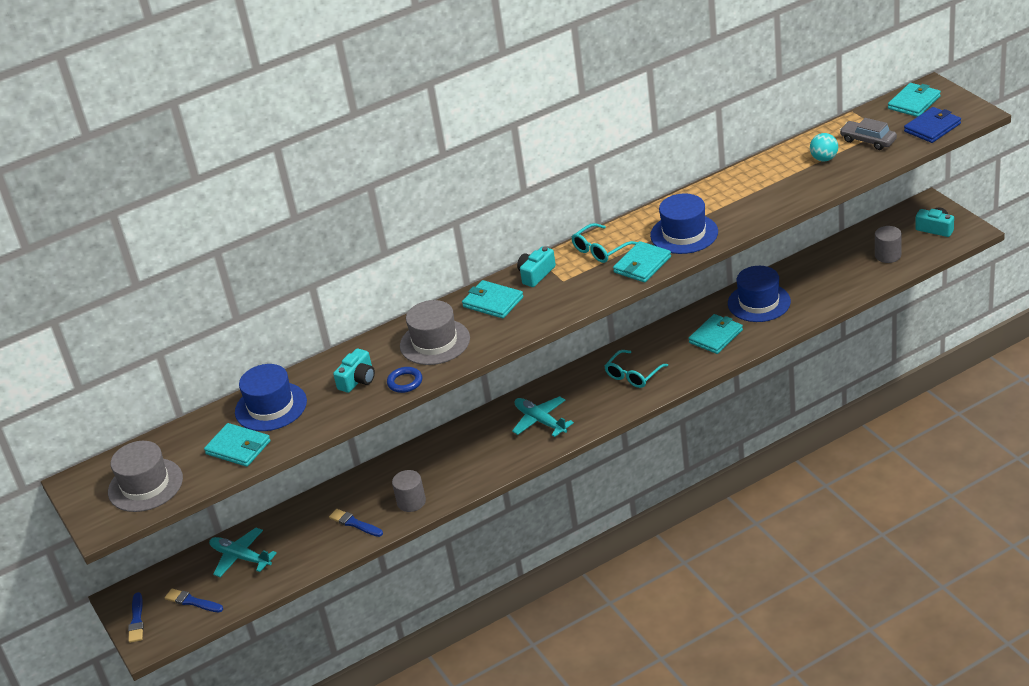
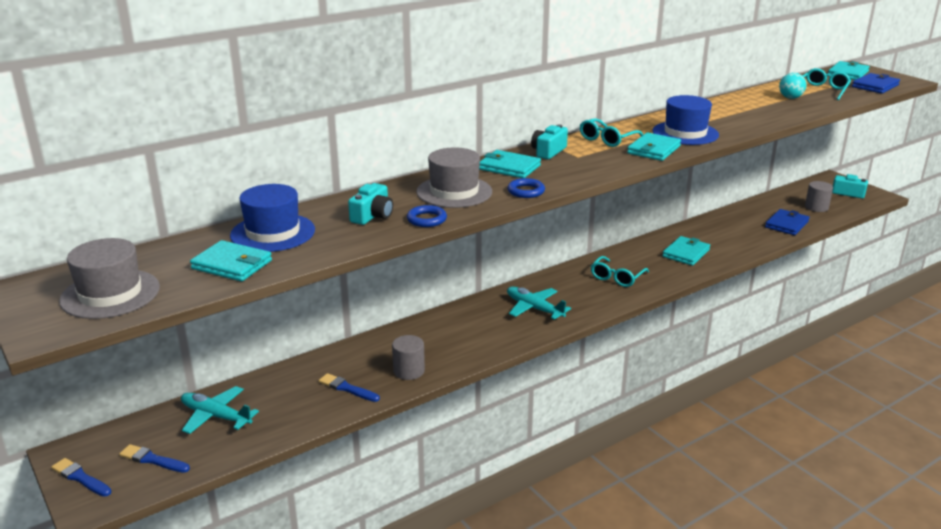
camera: 10 degrees left, 10 degrees down
blue brush [128,592,144,643] -> blue brush turned 135 degrees clockwise [51,458,112,497]
blue hat [728,266,791,322] -> none
grey car [839,118,897,150] -> turquoise glasses [803,68,851,100]
none -> blue ring [508,178,545,198]
none -> blue wallet [765,209,809,235]

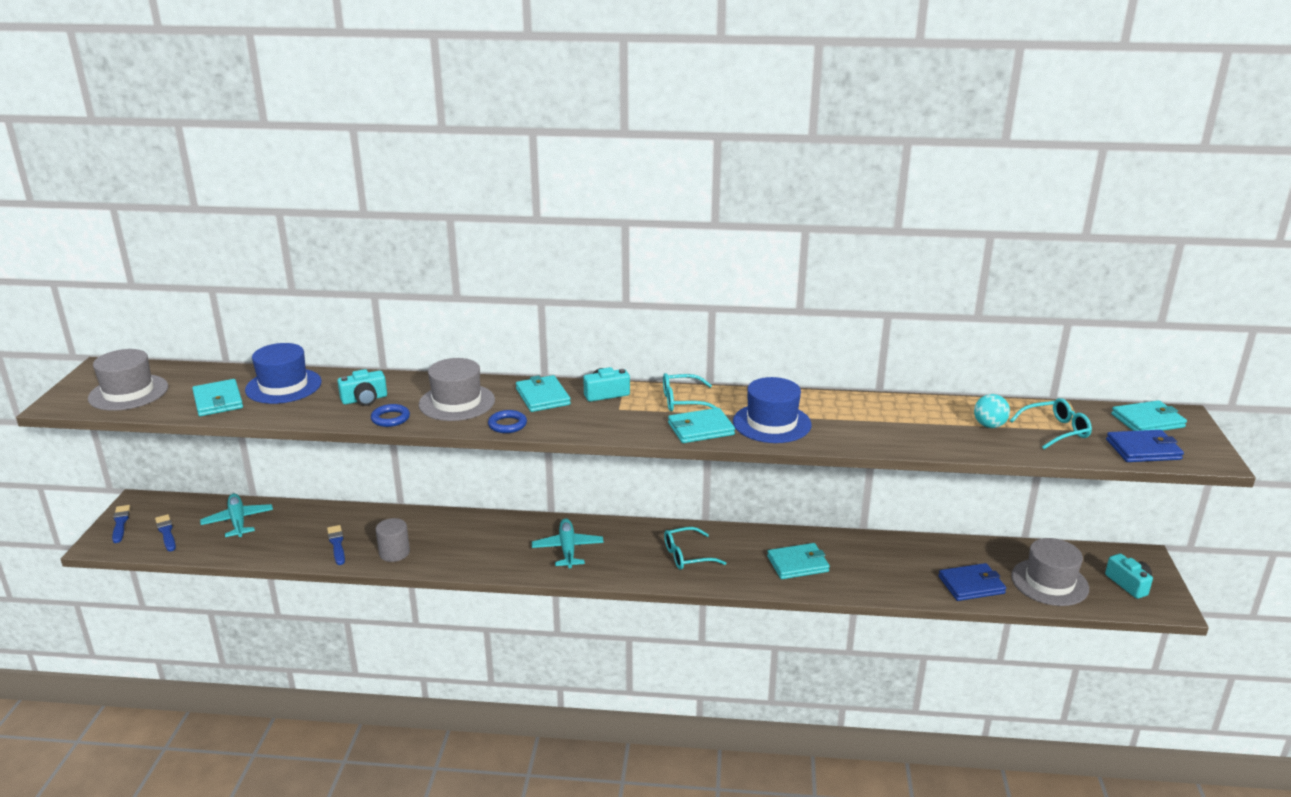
camera: 40 degrees right, 0 degrees up
grey cylinder [805,181,833,212] -> grey hat [1011,538,1089,606]

